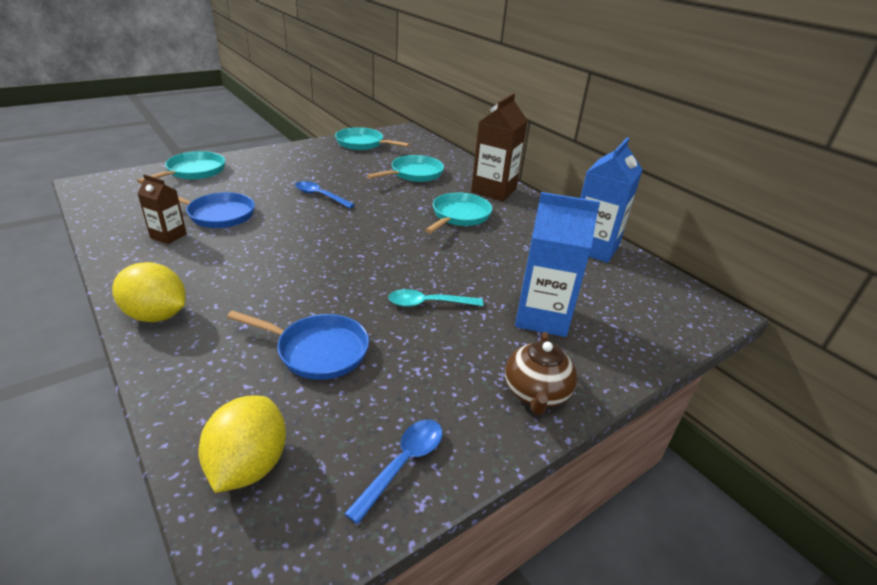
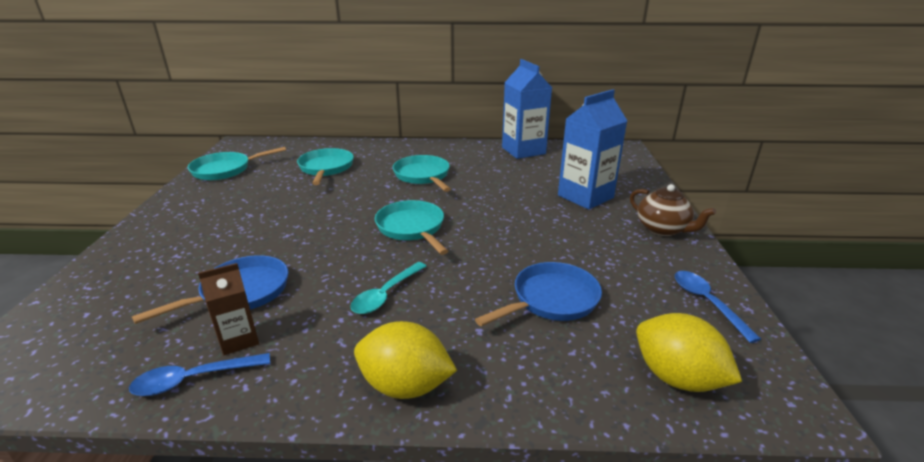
camera: 50 degrees left, 5 degrees down
yellow lemon [112,262,186,322] -> yellow lemon turned 45 degrees clockwise [354,321,457,399]
turquoise pan [137,151,225,184] -> turquoise pan moved to [375,200,448,255]
blue spoon [295,181,355,209] -> blue spoon moved to [129,353,270,396]
turquoise spoon [388,289,483,307] -> turquoise spoon moved to [350,262,426,314]
brown carton [471,93,528,201] -> none

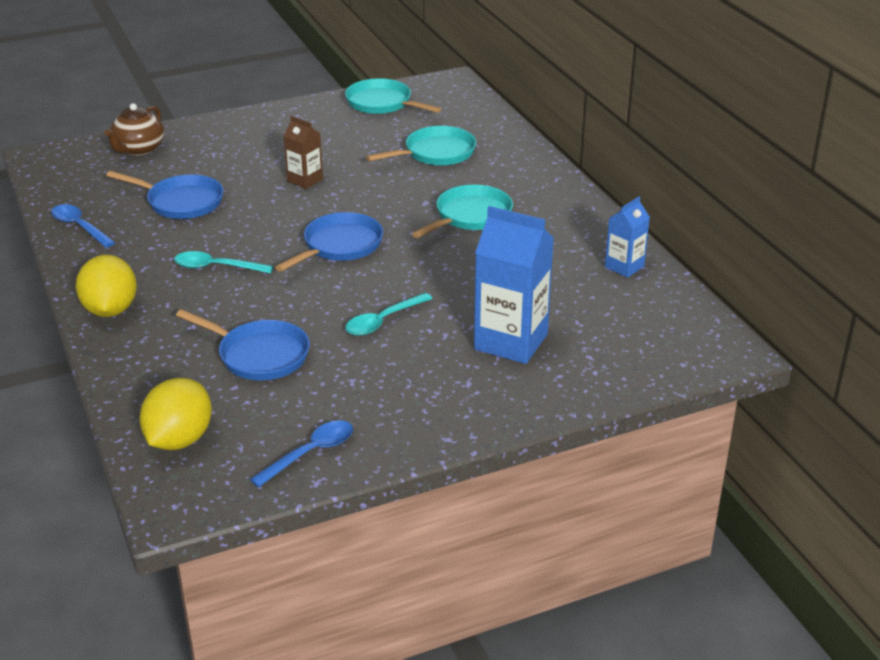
camera: 65 degrees right, 5 degrees up
brown carton [198,263,259,355] -> brown carton moved to [283,116,323,189]
turquoise pan [375,200,448,255] -> blue pan [275,212,383,272]
blue carton [502,59,552,159] -> blue carton [605,197,650,278], size x0.55
brown teapot [630,184,716,236] -> brown teapot moved to [105,103,164,156]
none -> turquoise spoon [345,293,433,336]

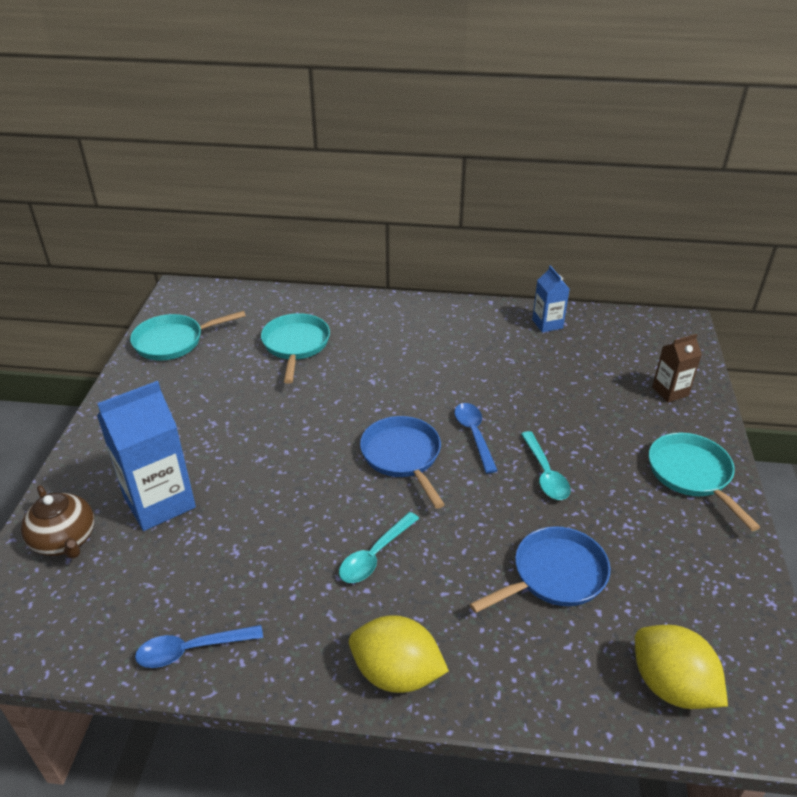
camera: 60 degrees left, 5 degrees up
blue pan [106,171,224,219] -> none
blue spoon [250,420,353,488] -> blue spoon moved to [454,403,498,473]
brown carton [283,116,323,189] -> brown carton moved to [652,334,702,403]
turquoise pan [412,185,513,238] -> turquoise pan moved to [649,433,760,531]
blue carton [474,206,554,364] -> blue carton moved to [97,381,196,531]

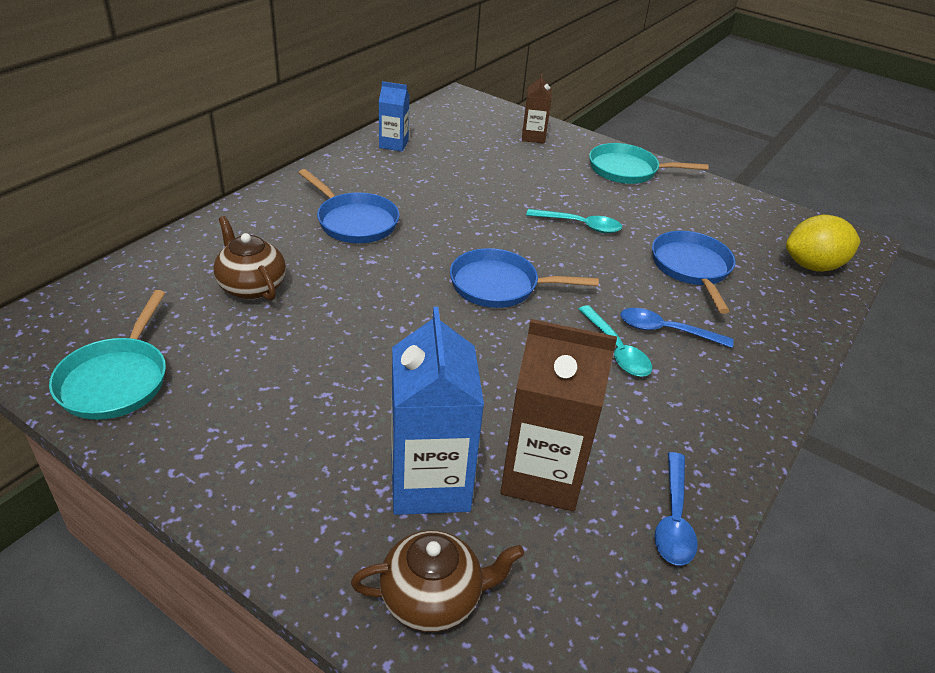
camera: 65 degrees left, 0 degrees up
turquoise pan [261,313,330,384] -> brown teapot [214,216,286,301]
yellow lemon [349,615,449,693] -> none
blue spoon [454,403,498,473] -> blue spoon moved to [620,308,734,348]
none -> blue pan [299,169,400,243]
none -> brown carton [500,319,617,511]

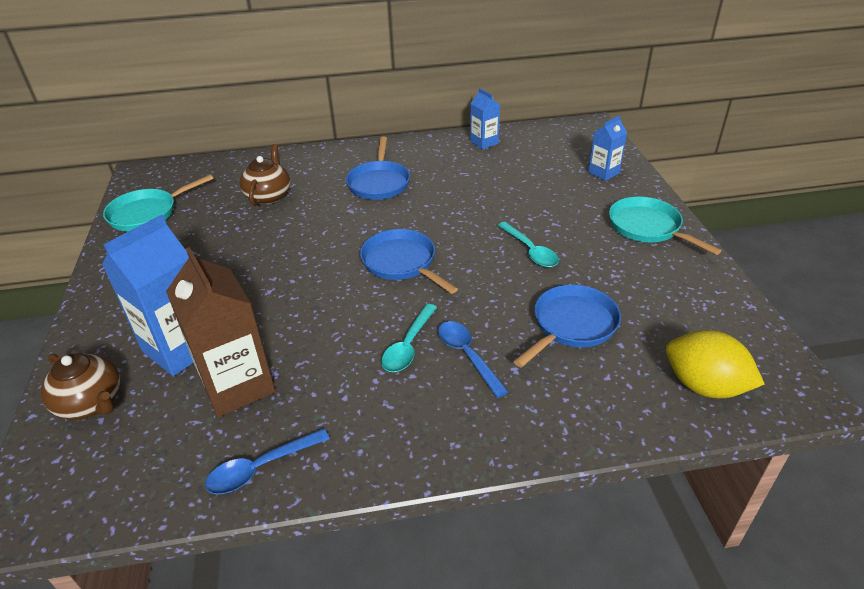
camera: 50 degrees right, 0 degrees up
brown carton [522,74,552,144] -> blue carton [588,115,627,181]

